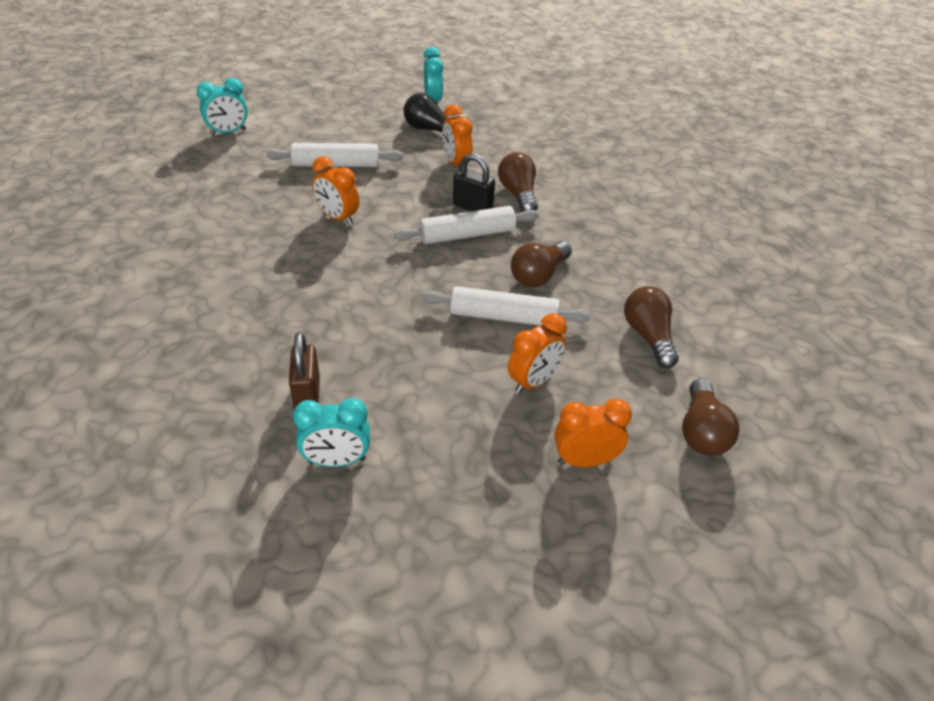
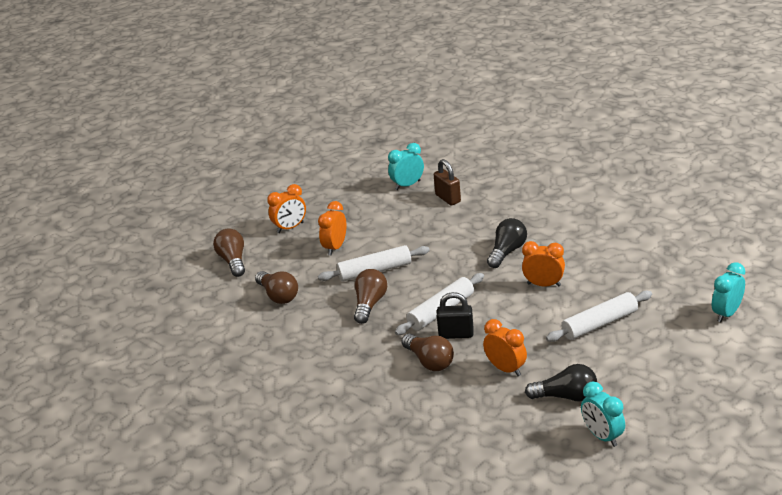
camera: 160 degrees right, 10 degrees down
none -> black light bulb [487,218,527,268]

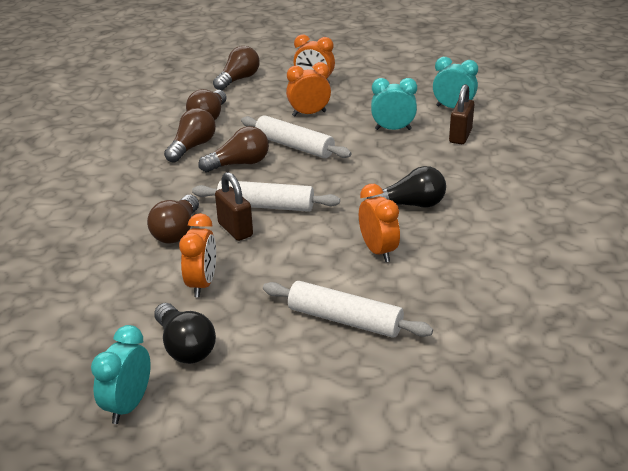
camera: 50 degrees right, 0 degrees up
black padlock [437,292,474,339] -> brown padlock [215,172,253,241]
turquoise clock [712,262,745,322] -> turquoise clock moved to [371,78,417,130]
none -> brown light bulb [164,108,216,163]

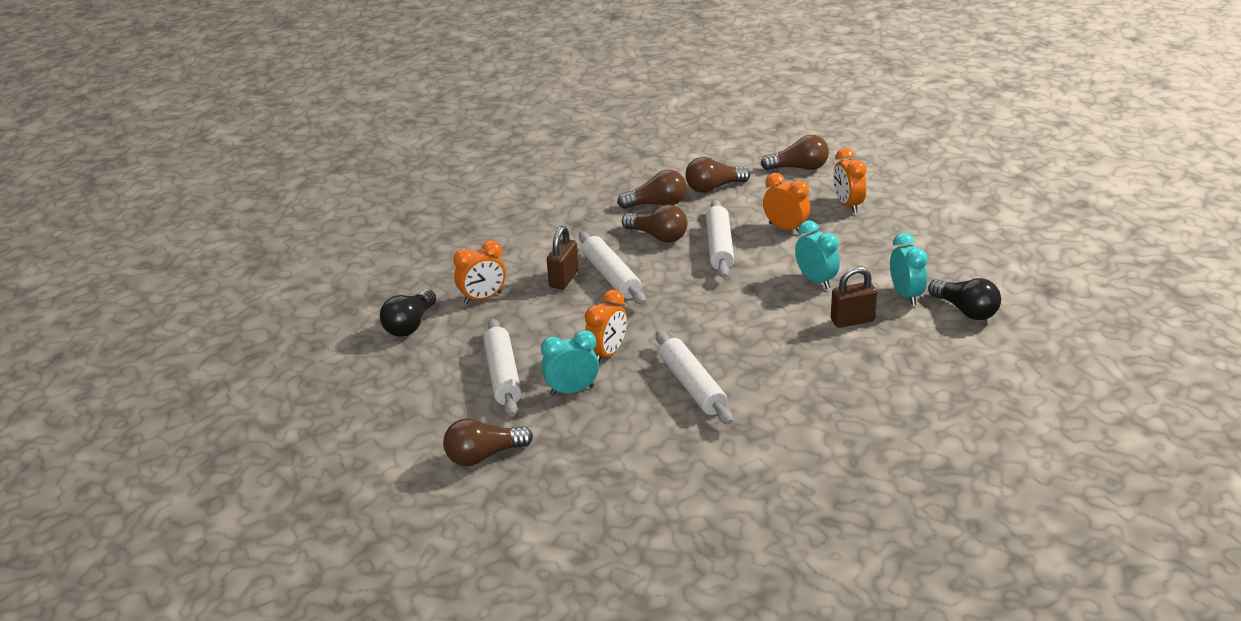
camera: 55 degrees right, 0 degrees up
turquoise clock [91,325,151,424] -> turquoise clock moved to [541,330,599,396]
brown light bulb [147,195,199,243] -> brown light bulb moved to [443,418,533,466]
black light bulb [367,166,446,208] -> black light bulb moved to [928,278,1001,320]
none -> white rolling pin [656,331,733,425]

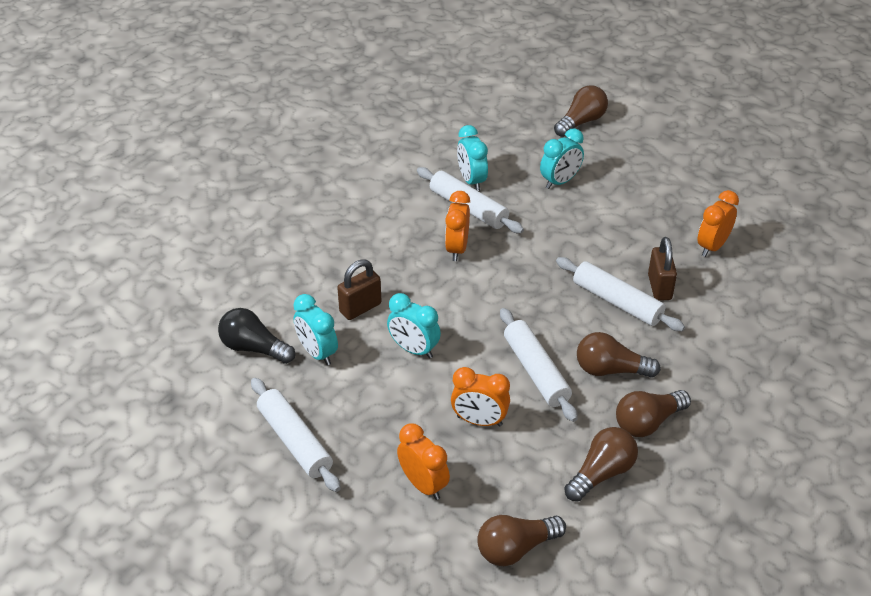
camera: 155 degrees right, 10 degrees up
black light bulb [380,289,436,337] -> none
white rolling pin [483,318,522,417] -> white rolling pin moved to [251,378,341,492]
orange clock [585,290,627,362] -> orange clock moved to [445,191,470,261]
none -> turquoise clock [457,125,488,191]

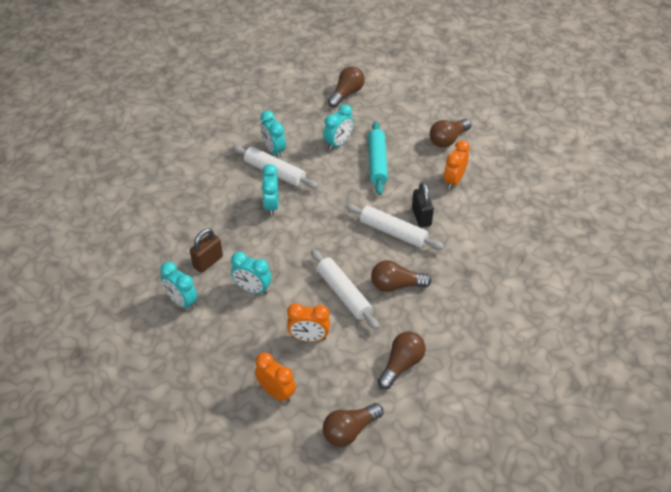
camera: 10 degrees left, 5 degrees up
black light bulb [218,308,295,364] -> none
white rolling pin [251,378,341,492] -> none
orange clock [445,191,470,261] -> turquoise clock [262,164,279,216]
brown light bulb [616,390,691,437] -> brown light bulb moved to [430,119,472,148]
brown padlock [648,237,677,301] -> black padlock [412,182,434,228]
none -> turquoise rolling pin [368,121,388,195]

